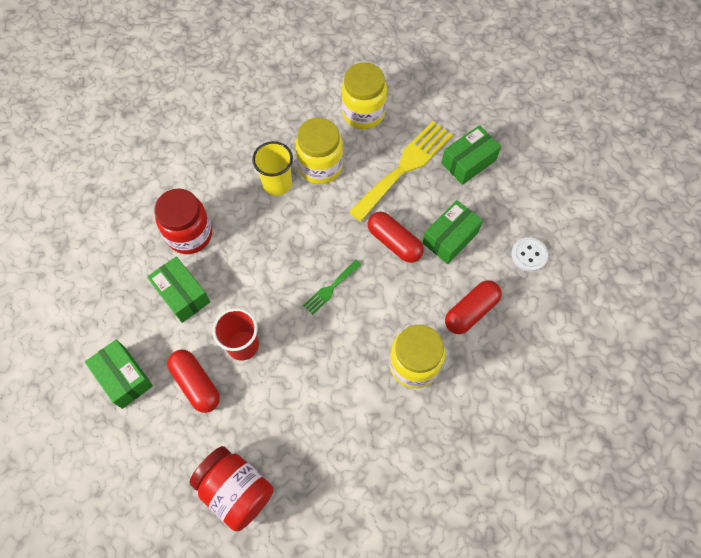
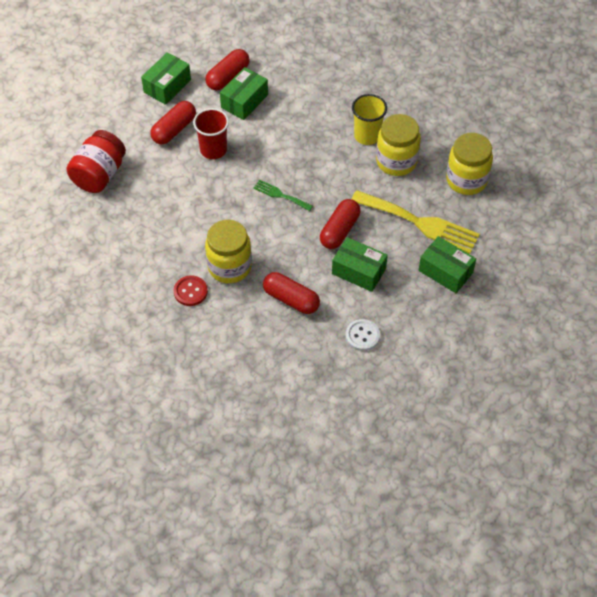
camera: 75 degrees right, 10 degrees down
red jar [154,189,212,254] -> none
none -> red button [174,275,208,306]
none -> red capsule [205,49,250,91]

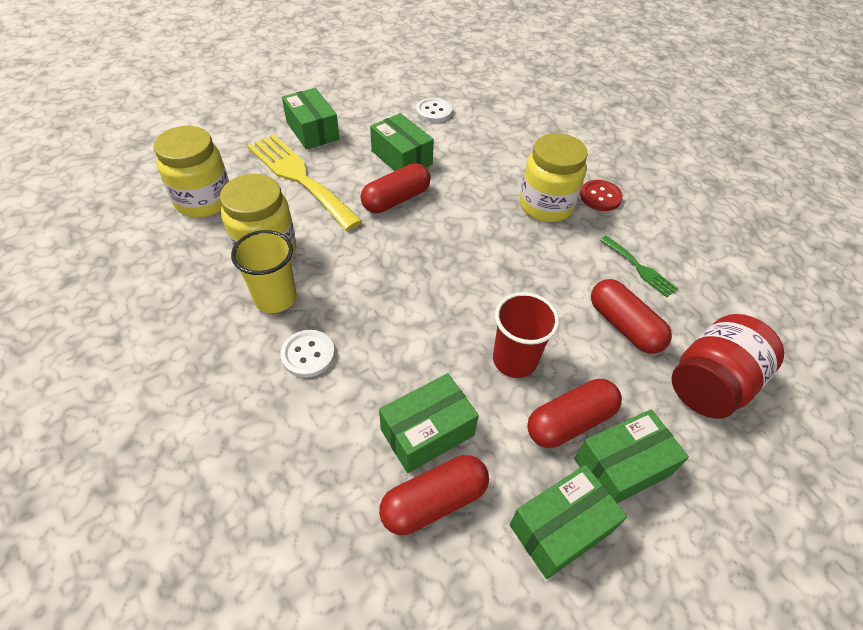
camera: 160 degrees left, 5 degrees down
green fork [253,180,313,211] -> green fork moved to [600,236,678,298]
red capsule [263,272,320,314] -> red capsule moved to [591,279,672,354]
none -> white button [280,330,335,378]
none -> green box [574,409,689,503]

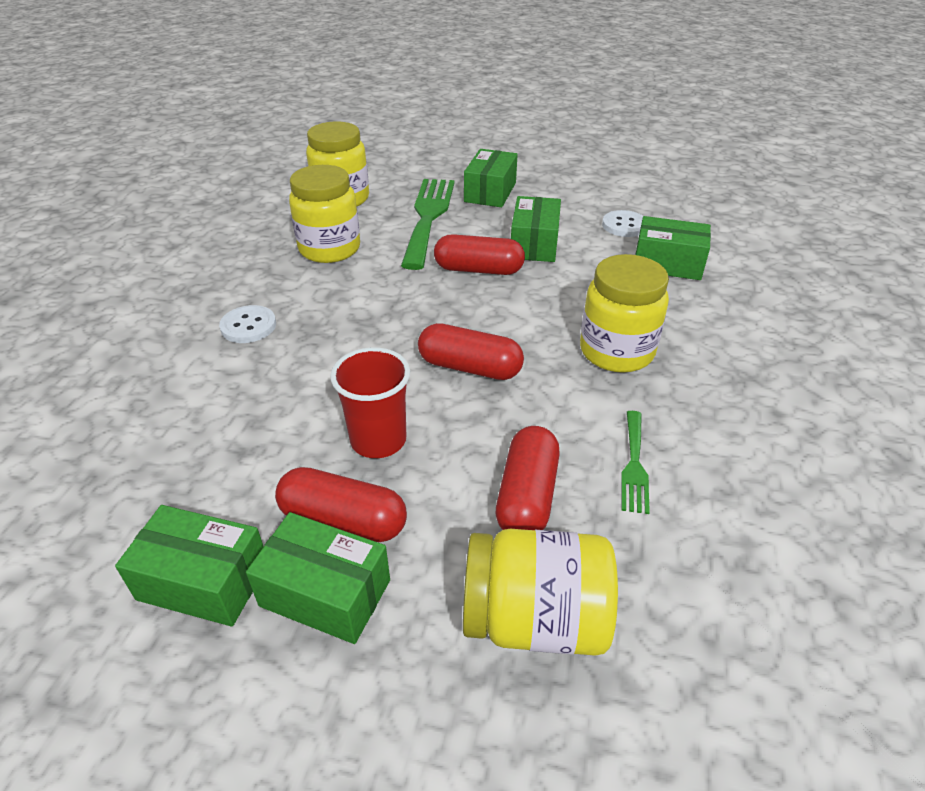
camera: 50 degrees right, 10 degrees down
yellow cup [231,230,297,313] -> none
yellow fork [247,134,362,231] -> green fork [401,179,455,270]
green box [379,373,479,473] -> green box moved to [635,216,711,280]
red capsule [379,455,489,535] -> red capsule moved to [418,323,524,380]
red button [580,180,623,211] -> none
red jar [672,314,784,419] -> yellow jar [463,529,618,656]

